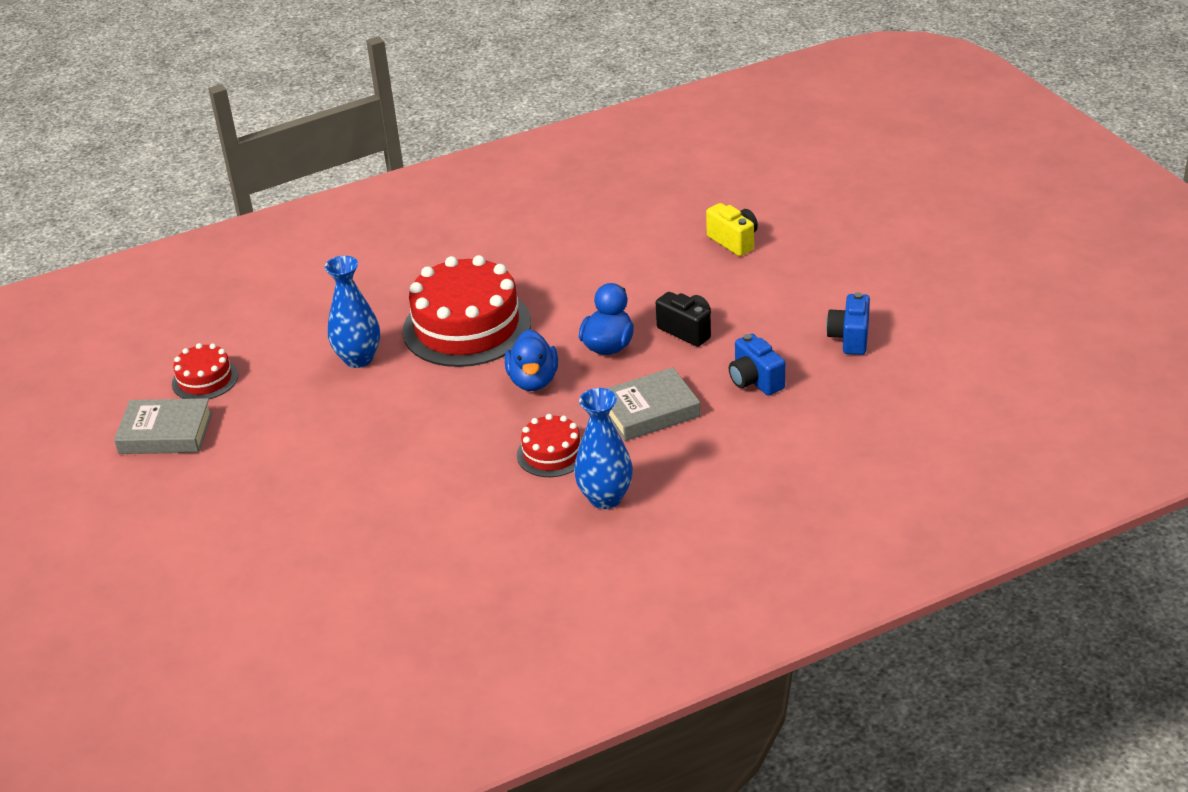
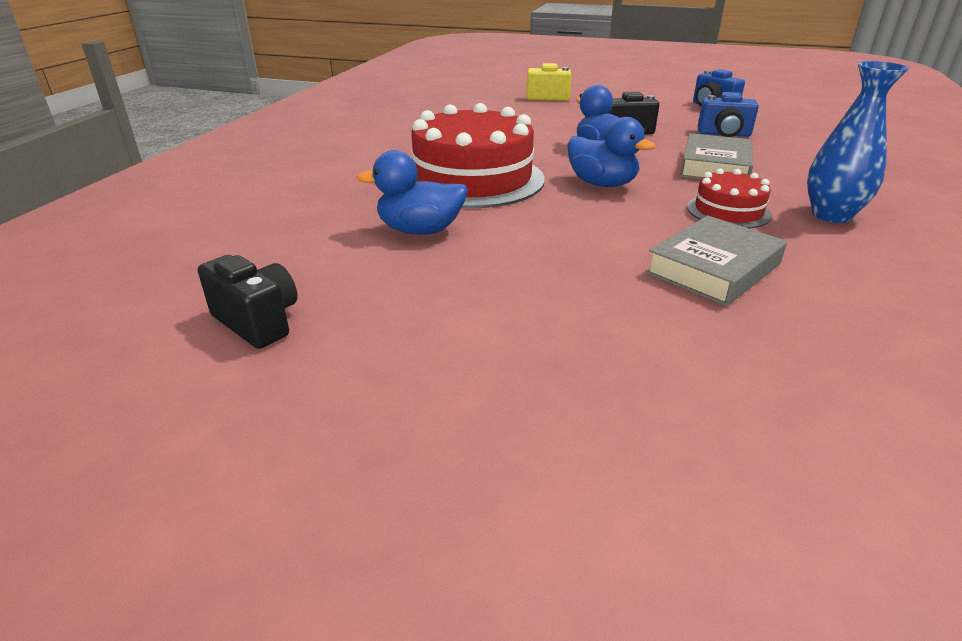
camera: 50 degrees left, 5 degrees down
grey book [114,398,212,454] -> grey book moved to [645,215,787,306]
red cake [172,343,238,399] -> black camera [198,255,298,349]
blue vase [325,256,380,368] -> blue duck [357,150,468,235]

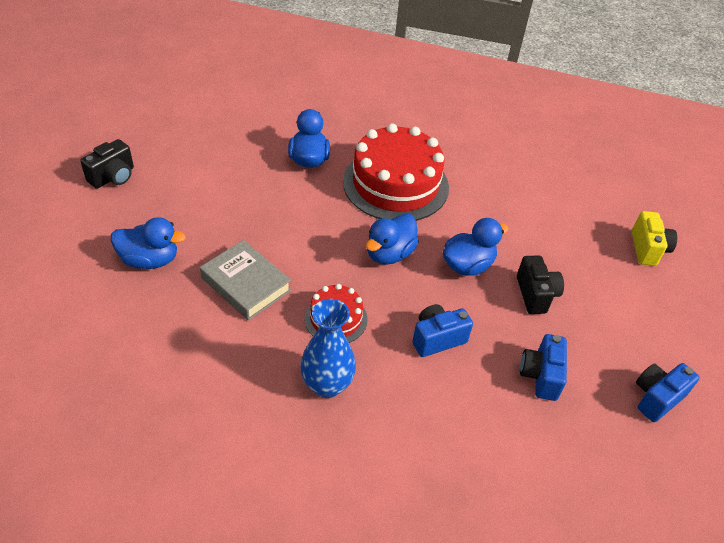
camera: 85 degrees right, 15 degrees up
black camera [198,255,298,349] -> black camera moved to [80,139,134,189]
grey book [680,133,753,179] -> blue camera [412,304,473,357]
none -> blue duck [111,217,186,269]

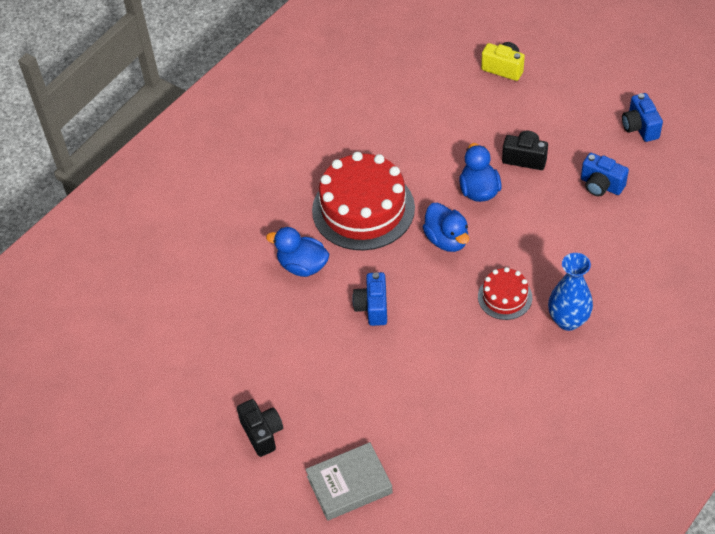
camera: 60 degrees left, 5 degrees up
blue duck [111,217,186,269] -> none
grey book [200,240,291,321] -> grey book moved to [306,442,393,521]
blue camera [412,304,473,357] -> blue camera moved to [352,272,387,326]

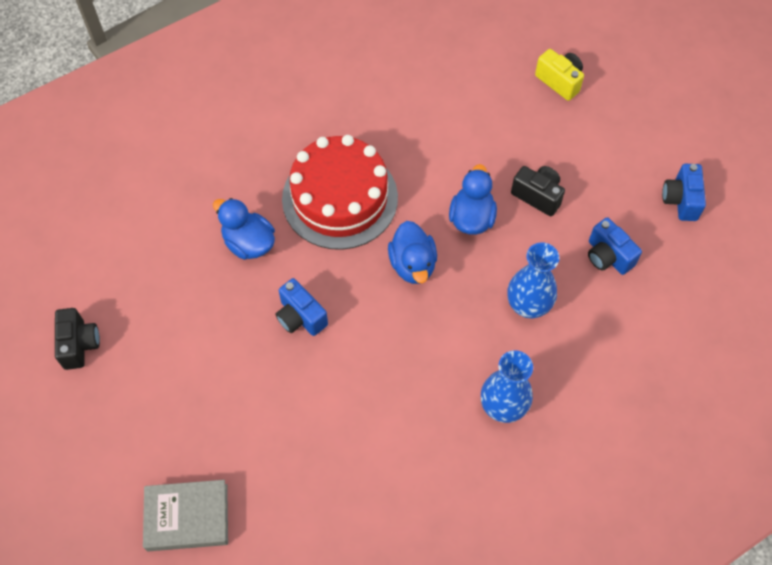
camera: 15 degrees right, 10 degrees up
black camera [237,399,283,457] -> black camera moved to [55,308,100,370]
blue camera [352,272,387,326] -> blue camera turned 60 degrees counterclockwise [276,278,328,336]
red cake [478,267,532,320] -> none
none -> blue vase [508,242,559,318]

